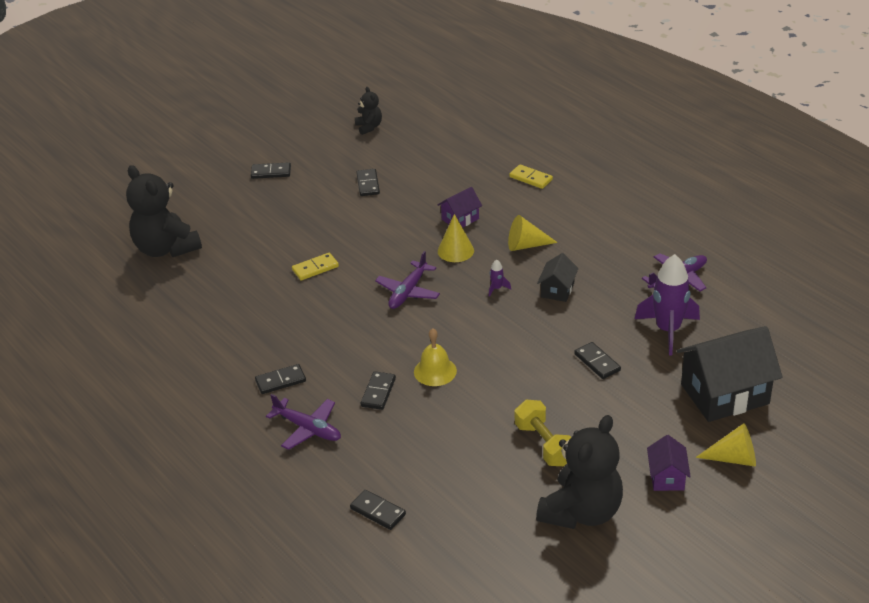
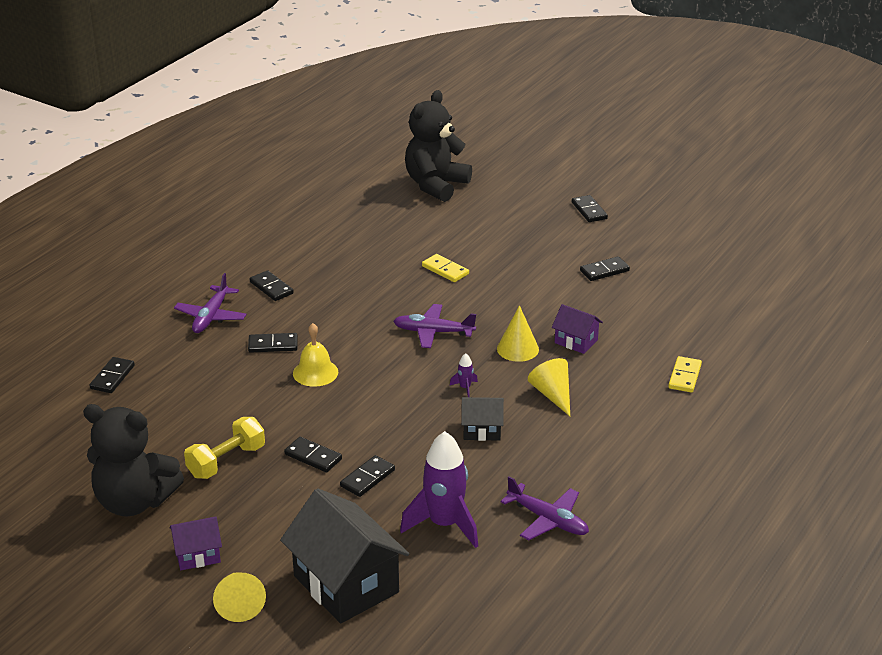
camera: 70 degrees right, 5 degrees down
black teddy bear [355,87,382,135] -> none
none -> black domino [284,437,342,472]

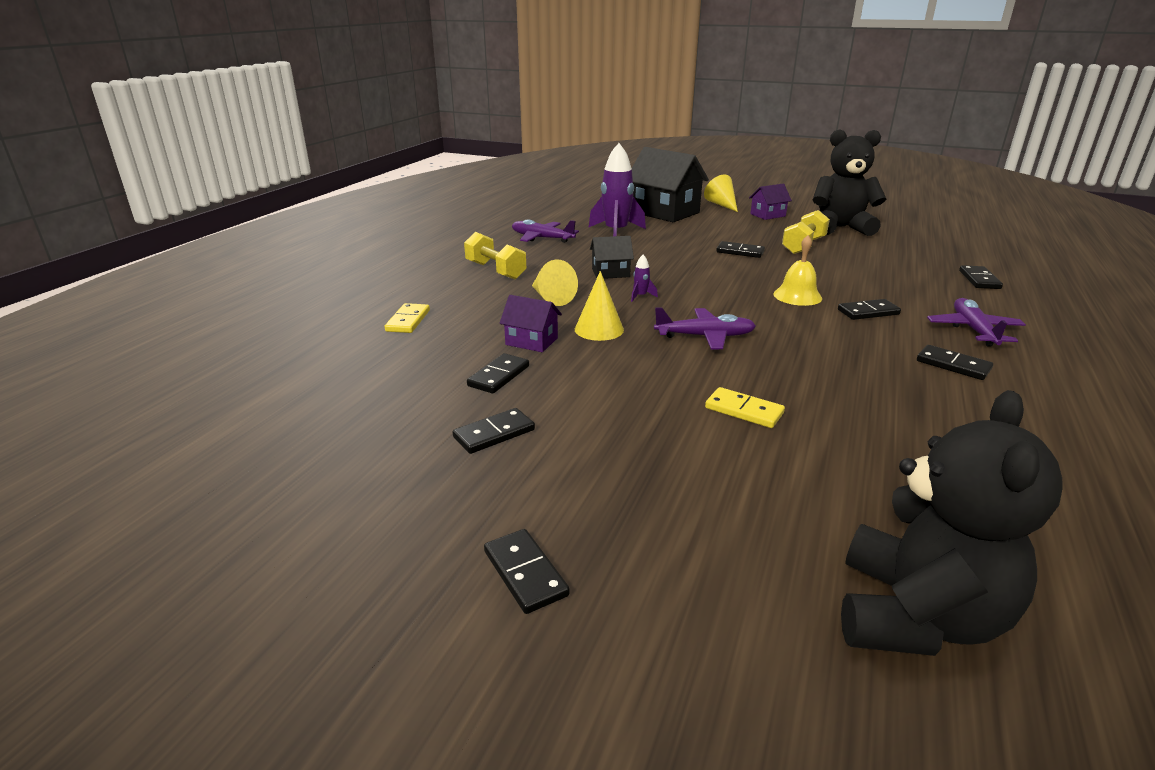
camera: 170 degrees right, 5 degrees down
black domino [340,455,395,497] -> black domino moved to [467,353,529,393]
none -> yellow dumbbell [464,232,526,279]

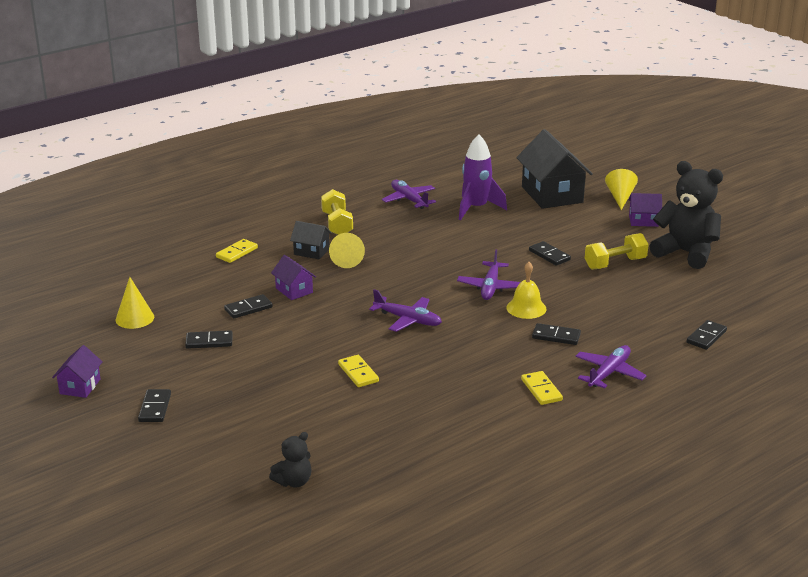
camera: 30 degrees right, 0 degrees up
yellow cone [575,271,624,341] -> yellow cone moved to [116,277,154,329]
black house [590,236,634,279] -> black house moved to [290,221,332,260]
purple rocket [631,255,658,302] -> none
black teddy bear [841,390,1063,656] -> black teddy bear [269,432,312,488], size x0.48
black domino [917,345,993,380] -> yellow domino [521,371,563,405]
none -> purple house [52,345,102,398]
none -> purple plane [457,249,521,300]

